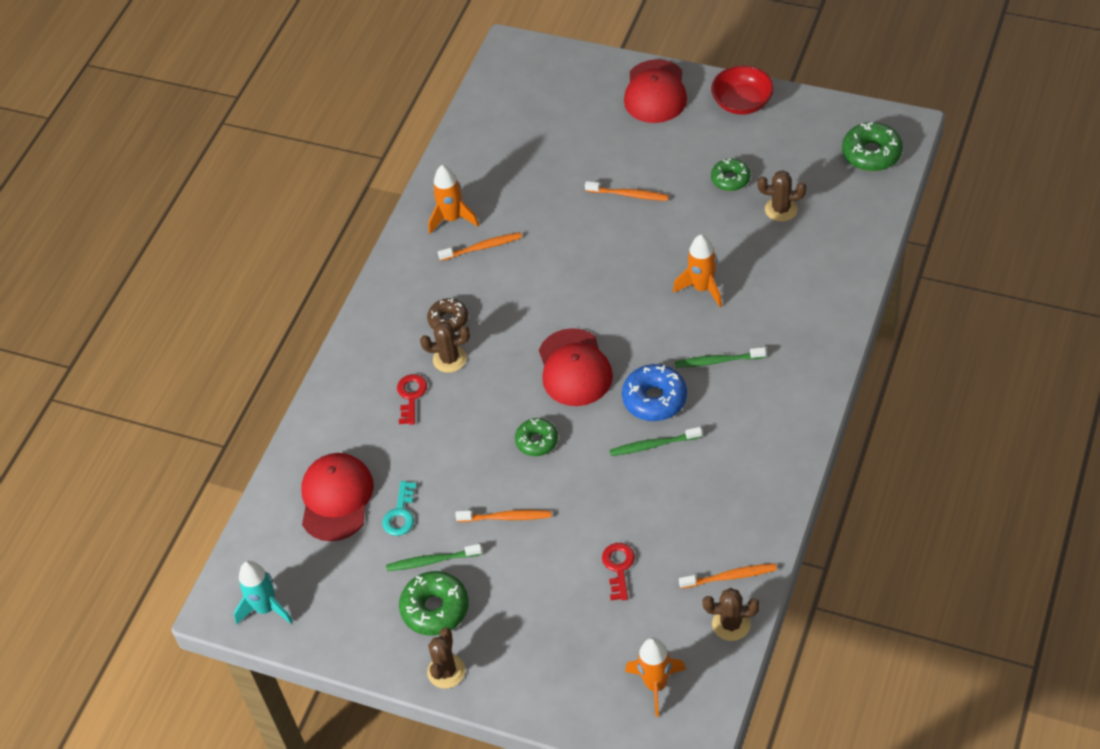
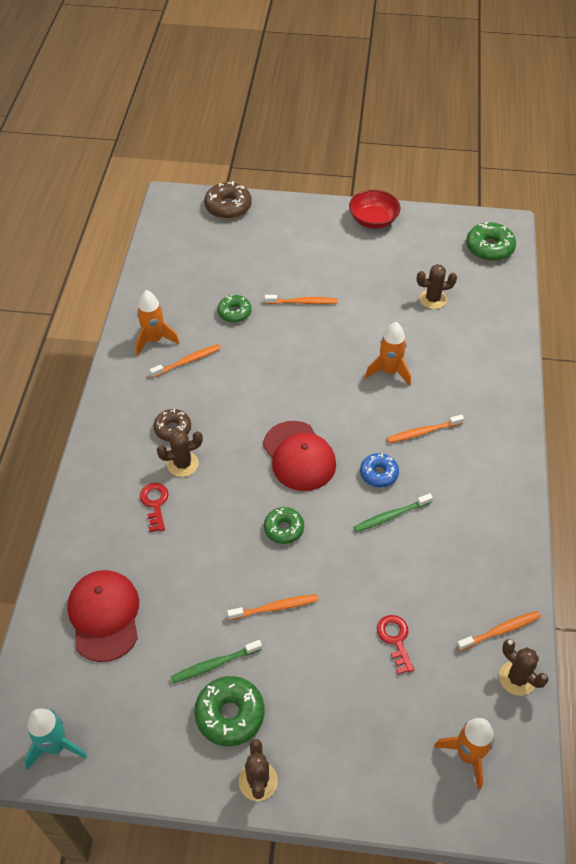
camera: 20 degrees left, 0 degrees up
turquoise key [382,481,417,536] -> none
blue donut [622,364,687,421] -> blue donut [360,453,399,488], size x0.66
red cap [624,59,687,123] -> none
green toothbrush [675,347,766,368] -> orange toothbrush [387,414,464,443]
brown cactus [702,588,760,641] -> brown cactus turned 60 degrees clockwise [499,639,548,696]
green donut [711,159,750,191] -> green donut moved to [217,295,252,323]
none -> brown donut [204,181,252,219]

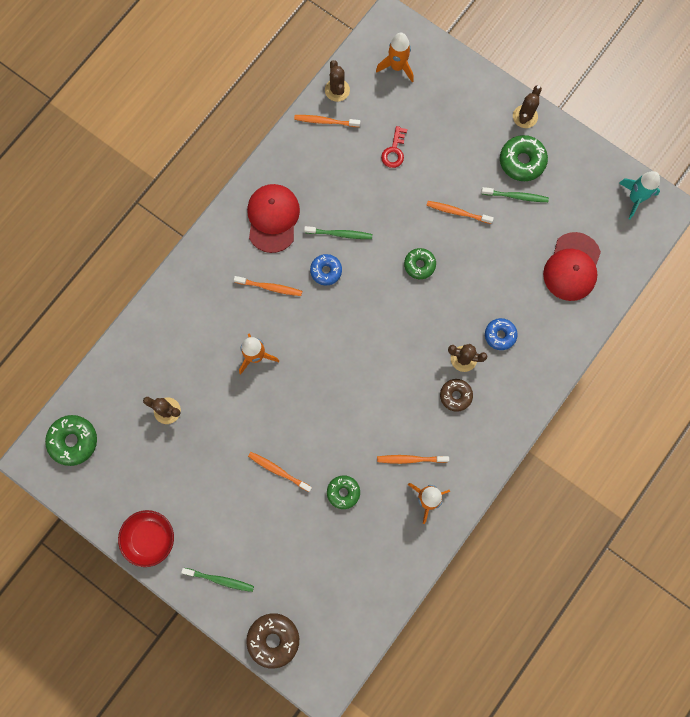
camera: 150 degrees left, 25 degrees up
red key [140,483,169,532] -> blue donut [485,318,518,350]
red cap [263,421,336,491] -> red cap moved to [247,184,300,253]
none -> green toothbrush [181,568,254,592]

